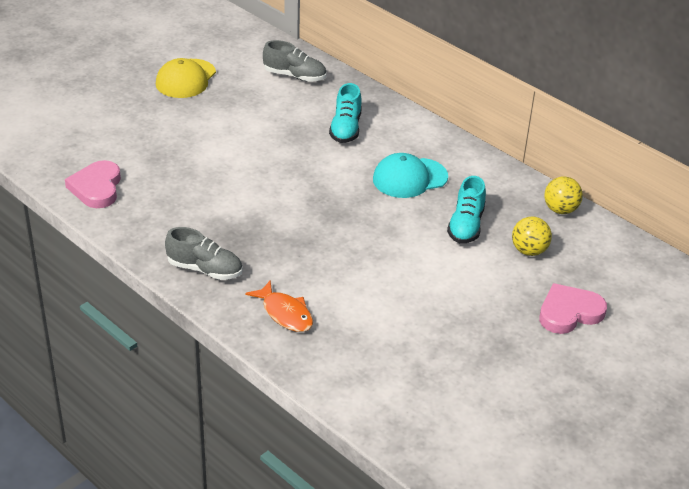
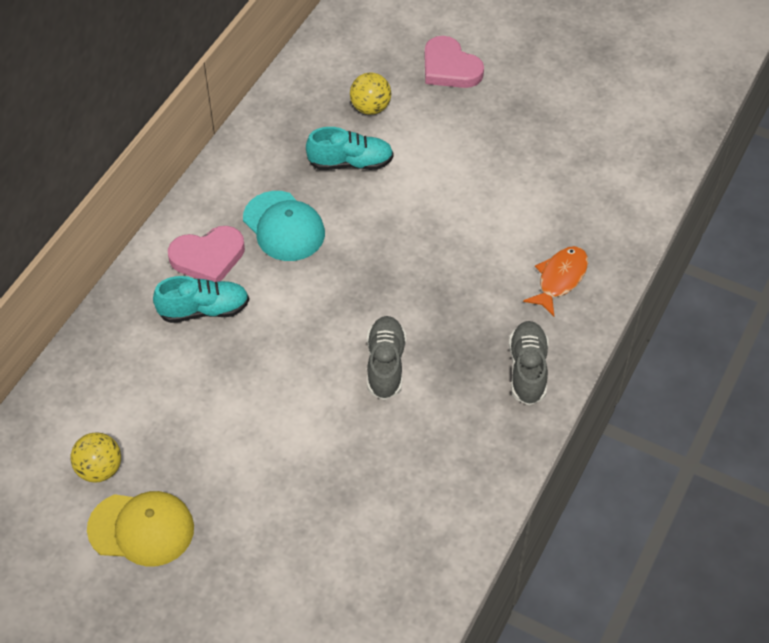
camera: 105 degrees left, 15 degrees up
pink heart [65,160,121,208] -> pink heart moved to [168,226,245,282]
grey shoe [263,40,326,82] -> grey shoe moved to [367,316,406,400]
yellow ball [544,176,583,214] -> yellow ball moved to [70,432,121,483]

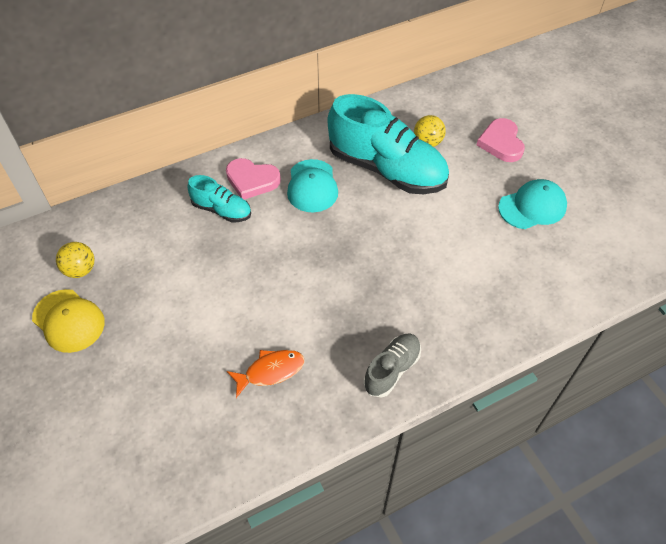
camera: 35 degrees right, 0 degrees up
turquoise shoe [306,127,394,170] -> turquoise shoe [327,94,449,194], size x2.03
grey shoe [367,316,406,400] -> none
orange fish [523,246,588,317] -> orange fish moved to [227,350,305,398]
none -> turquoise cap [498,179,567,229]

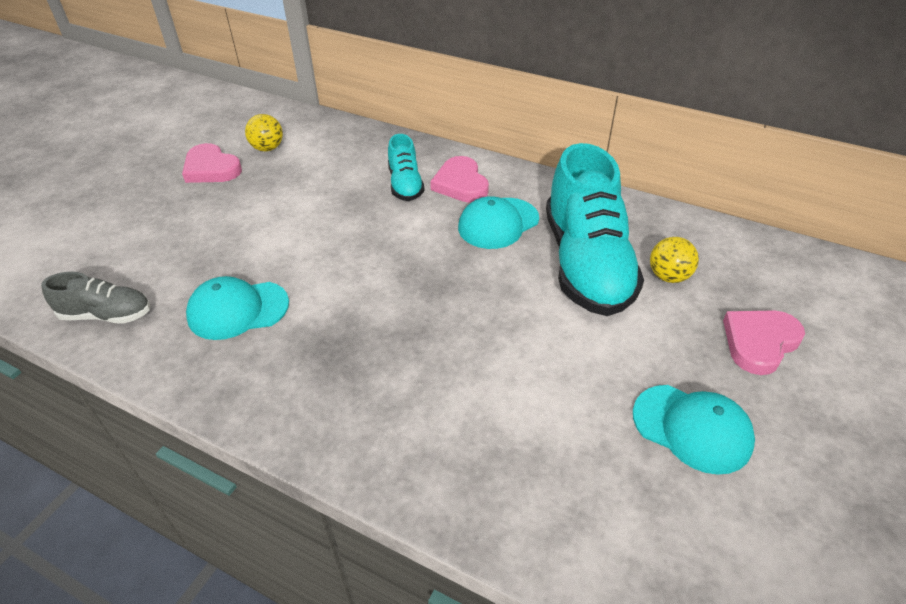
camera: 55 degrees right, 10 degrees down
yellow cap [32,289,105,353] -> pink heart [182,143,242,183]
orange fish [227,350,305,398] -> turquoise cap [186,276,289,340]
grey shoe [364,334,421,398] -> grey shoe moved to [41,272,150,324]

